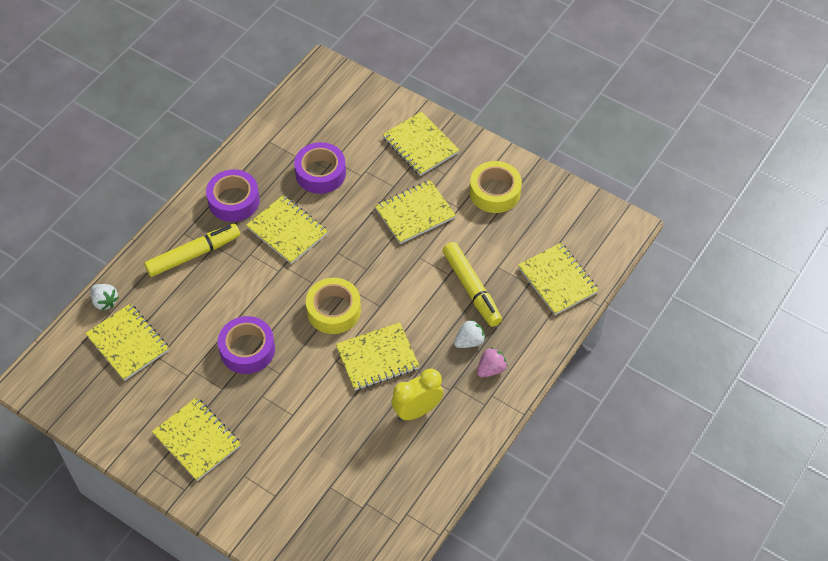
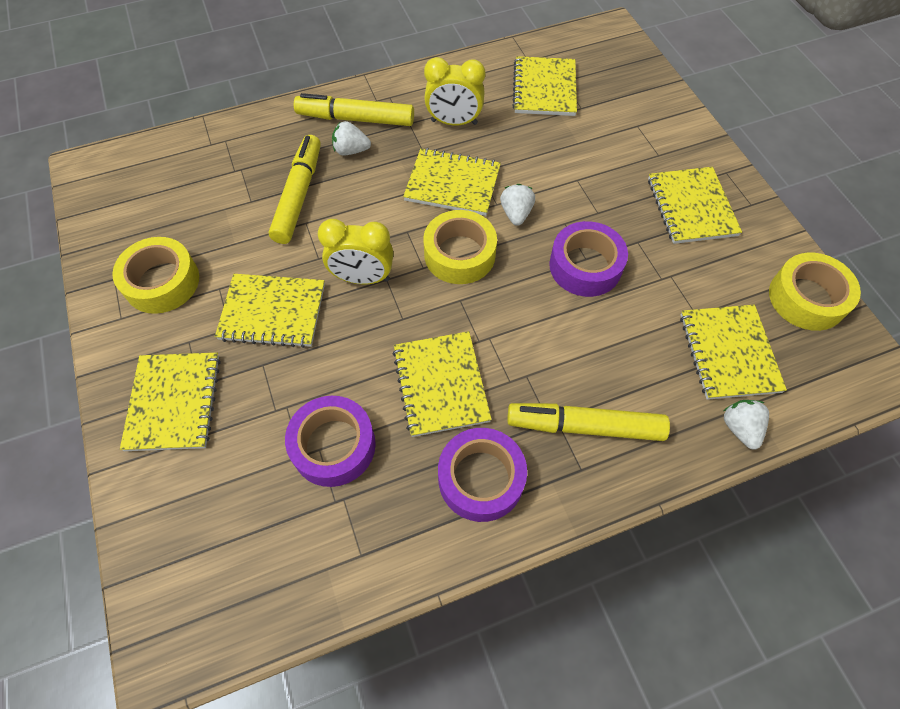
camera: 145 degrees left, 5 degrees up
pink strawberry [477,347,507,378] -> yellow marker [294,93,414,126]
yellow notebook [518,243,599,315] -> yellow notebook moved to [512,56,577,116]
none -> yellow clock [318,219,393,284]
none -> white strawberry [500,184,535,226]
none -> yellow tape [769,253,861,331]

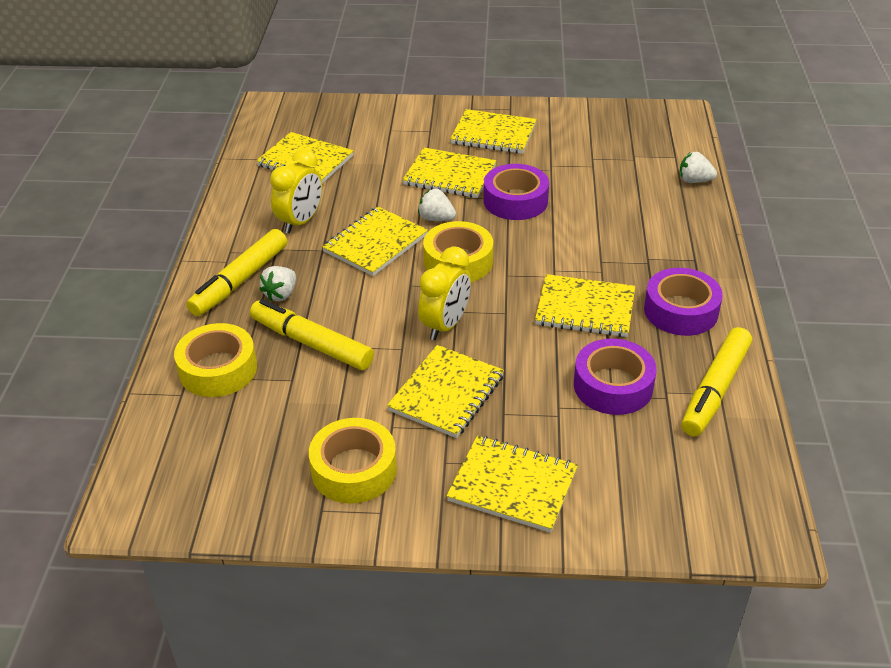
camera: 65 degrees left, 20 degrees down
yellow marker [507,403,670,441] -> yellow marker moved to [681,327,752,436]
yellow notebook [680,305,787,400] -> yellow notebook moved to [403,148,496,198]
yellow tape [769,253,861,331] -> yellow tape moved to [174,323,257,397]

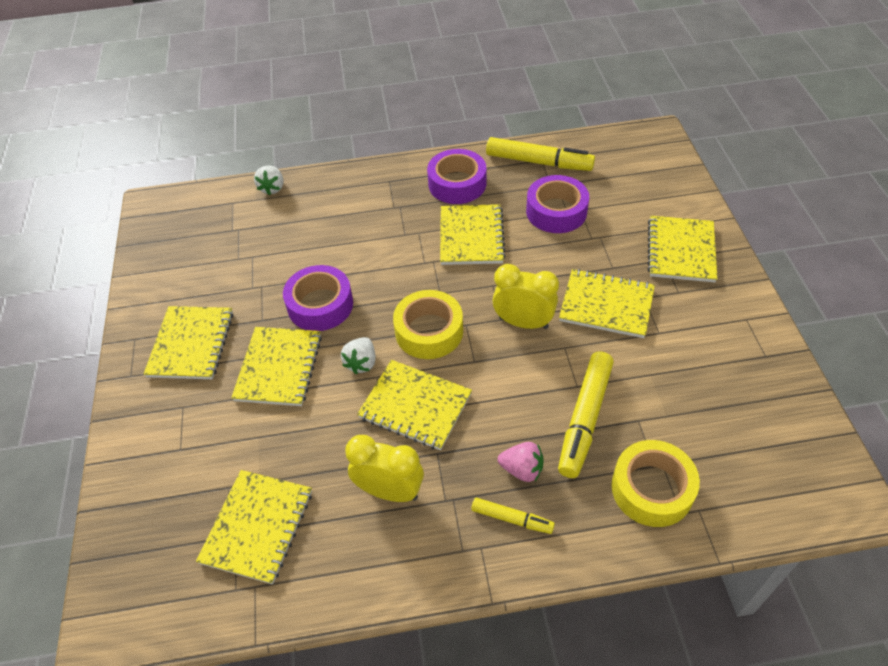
camera: 100 degrees left, 10 degrees up
yellow marker [186,229,287,316] -> yellow marker [471,497,555,534], size x0.54
white strawberry [259,266,296,301] -> pink strawberry [498,442,544,482]
yellow tape [309,418,397,504] -> none

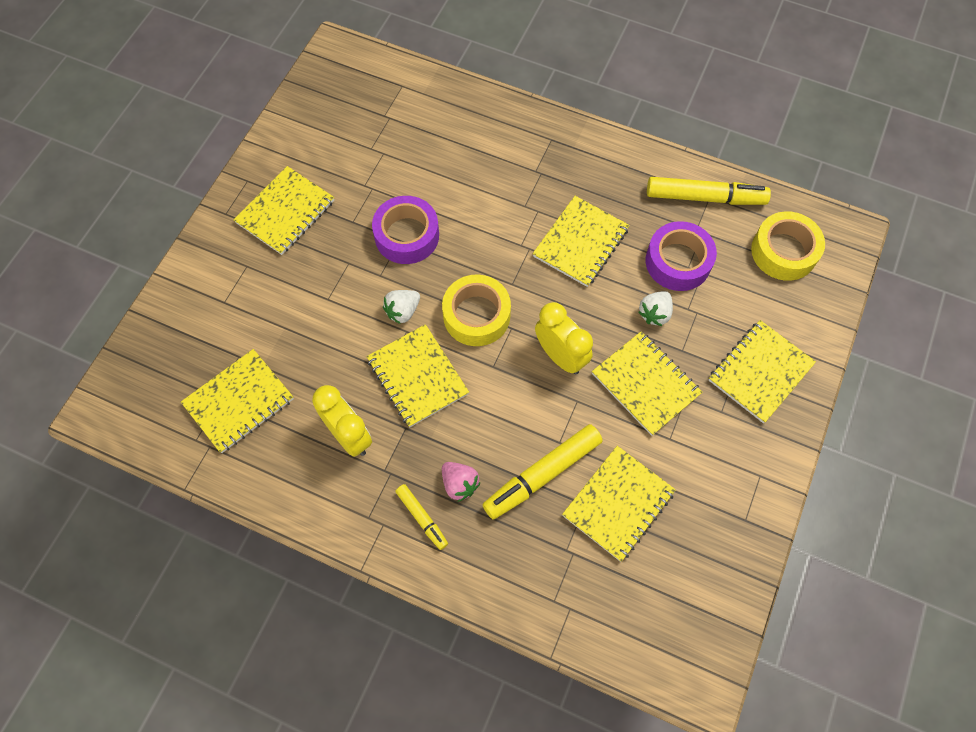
camera: 30 degrees right, 15 degrees up
yellow notebook [231,327,322,406] -> yellow notebook moved to [562,446,676,562]
white strawberry [254,165,283,195] -> white strawberry moved to [638,291,673,326]
purple tape [427,149,486,204] -> none
yellow marker [486,137,595,171] -> yellow marker turned 45 degrees counterclockwise [647,177,771,205]
yellow tape [611,440,700,527] -> yellow tape moved to [751,211,825,281]

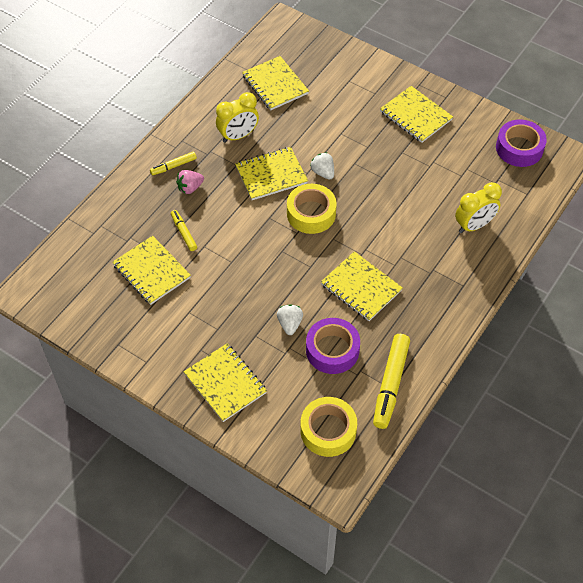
camera: 100 degrees right, 10 degrees down
purple tape [372,196,439,264] -> purple tape moved to [496,120,547,167]
yellow marker [482,424,603,520] -> yellow marker [171,210,197,251], size x0.54
yellow clock [535,302,593,374] -> yellow clock moved to [455,182,502,233]
yellow notebook [592,331,702,436] -> none
white strawberry [638,291,673,326] -> white strawberry turned 45 degrees clockwise [277,304,303,335]

